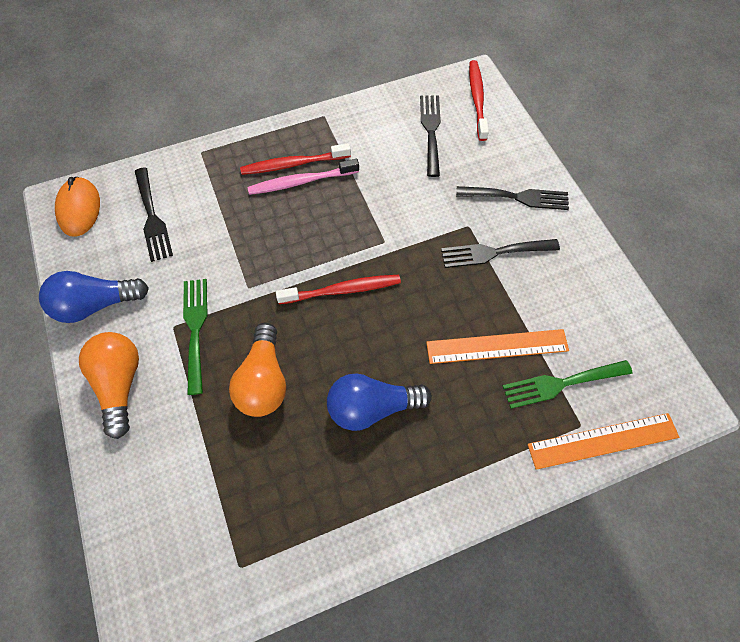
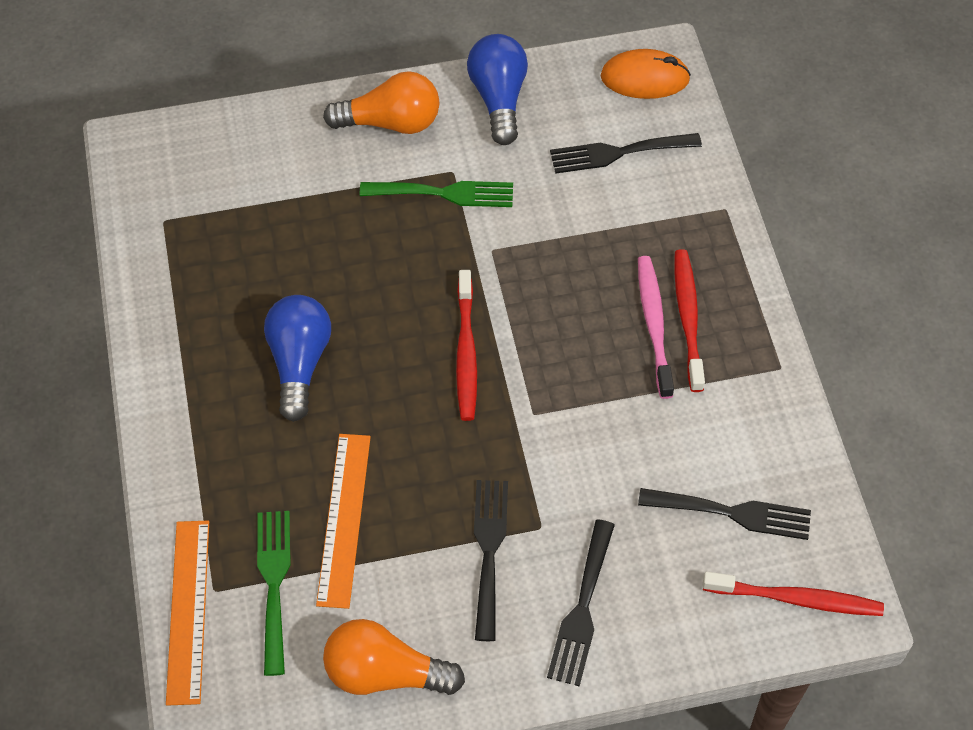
camera: 100 degrees right, 5 degrees down
orange light bulb [229,323,286,417] -> orange light bulb moved to [323,619,465,695]

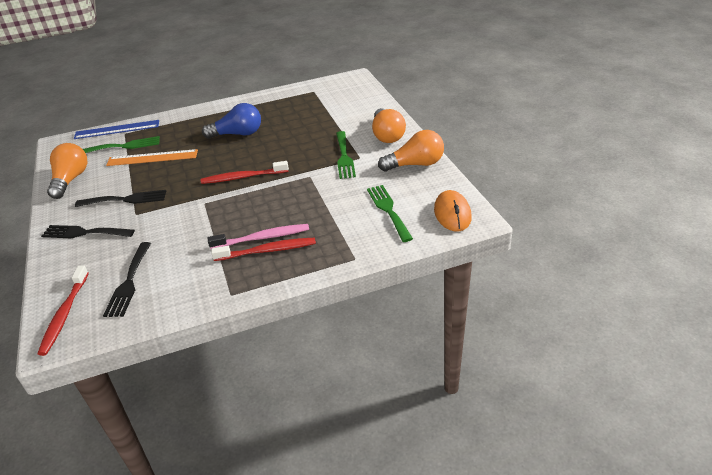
camera: 85 degrees right, 20 degrees down
orange ruler [166,521,209,706] -> blue ruler [74,120,159,139]
blue light bulb [467,34,528,145] -> orange light bulb [378,130,444,171]
black fork [550,133,702,174] -> green fork [367,185,413,242]

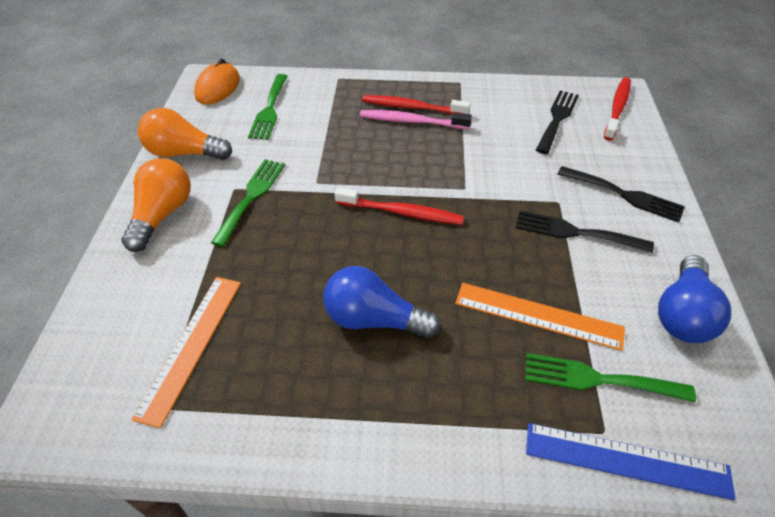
camera: 160 degrees left, 10 degrees up
orange light bulb [47,143,88,199] -> blue light bulb [658,255,731,343]
none -> orange ruler [132,277,241,428]

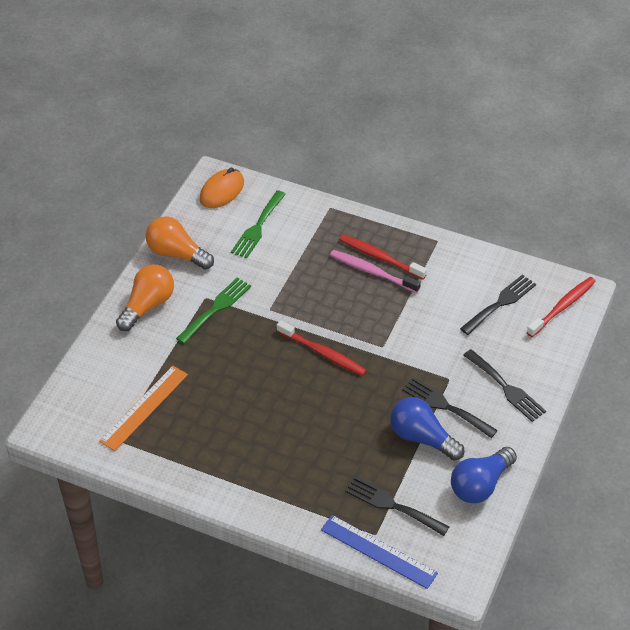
camera: 20 degrees right, 0 degrees up
blue light bulb [323,266,441,338] -> blue light bulb moved to [390,397,464,461]
orange ruler [455,283,625,351] -> none
green fork [525,353,696,402] -> black fork [345,476,449,536]

